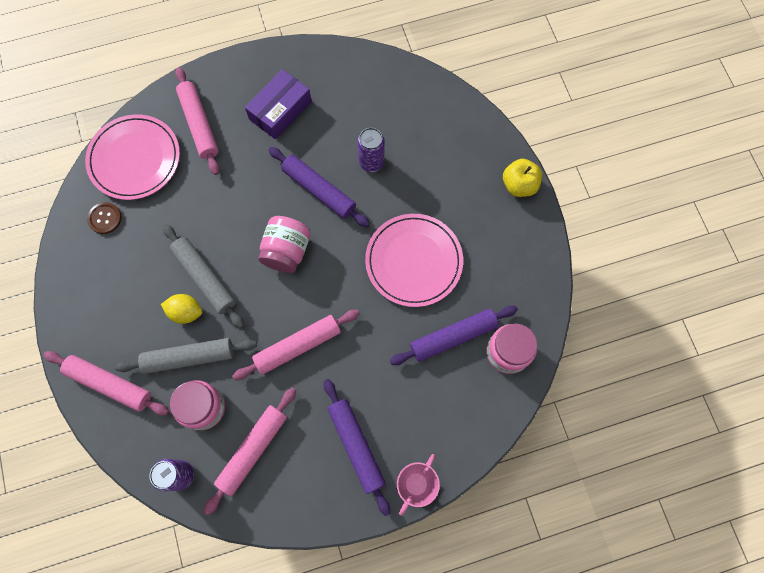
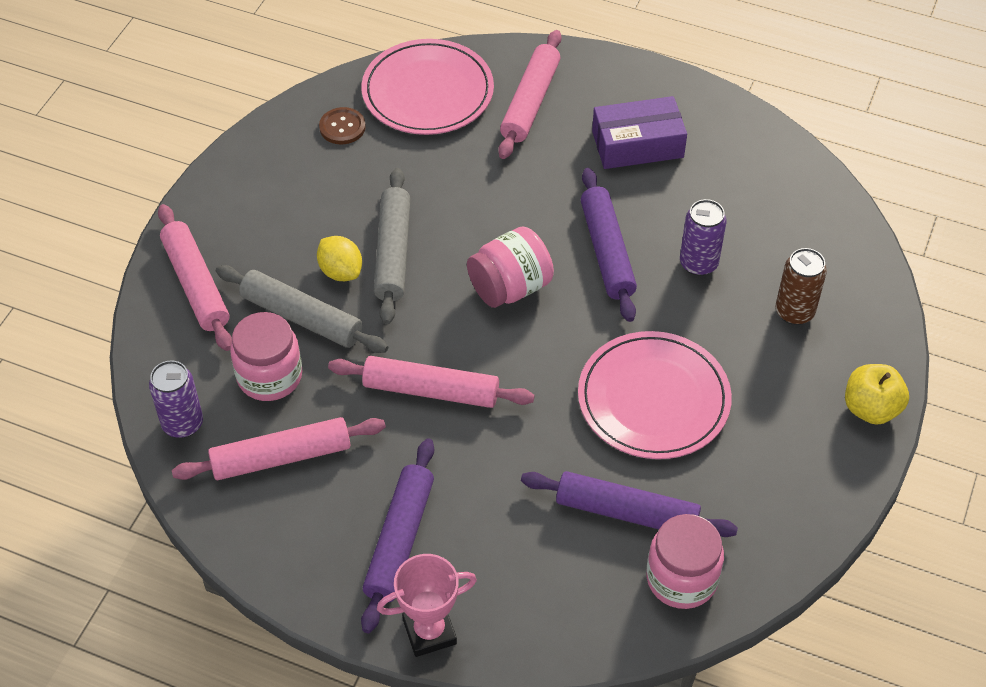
camera: 40 degrees right, 20 degrees down
none -> brown can [776,248,827,325]

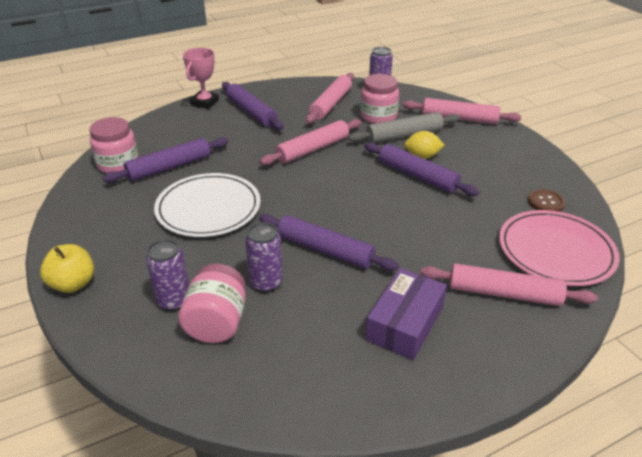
camera: 130 degrees right, 15 degrees down
grey rolling pin [374,168,410,324] -> purple rolling pin [364,142,479,196]
pink jar [467,226,554,308] -> pink jar moved to [178,264,246,343]
pink rolling pin [498,30,562,159] -> pink rolling pin turned 45 degrees counterclockwise [421,263,598,306]
pink plate [578,331,732,459] -> white plate [154,173,261,237]
brown can [776,248,827,325] -> purple can [146,239,189,311]

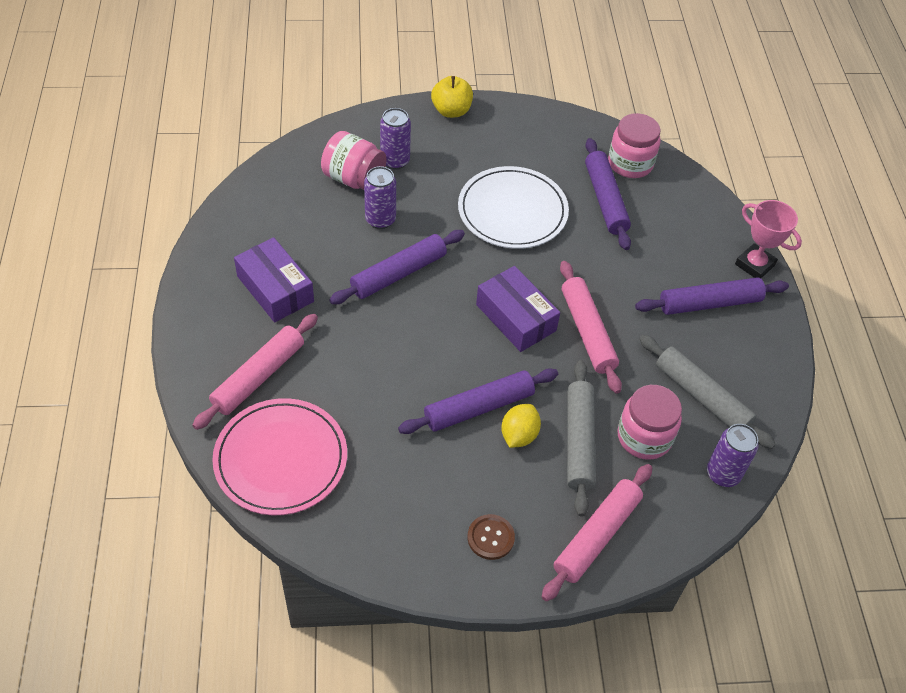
camera: 110 degrees right, 15 degrees up
pink rolling pin [306,73,354,124] -> grey rolling pin [640,335,776,449]
brown button [528,189,566,212] -> brown button moved to [467,514,515,560]
none -> purple box [476,266,560,352]

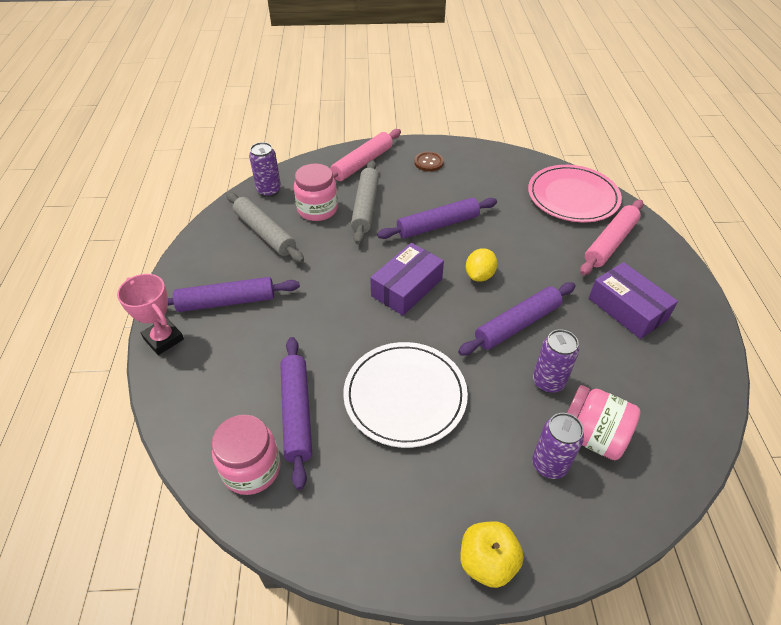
camera: 175 degrees left, 5 degrees down
purple box [476,266,560,352] -> purple box turned 75 degrees clockwise [370,243,444,316]
yellow lemon [501,404,541,448] -> yellow lemon moved to [466,248,497,282]
pink rolling pin [560,261,622,394] -> none

